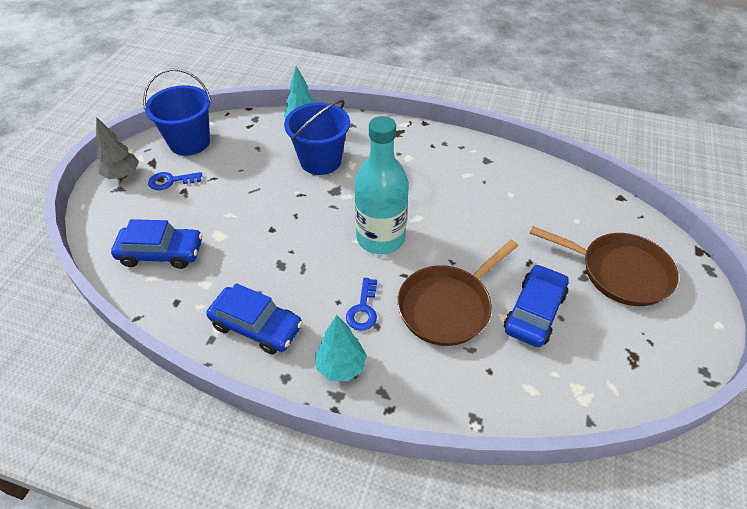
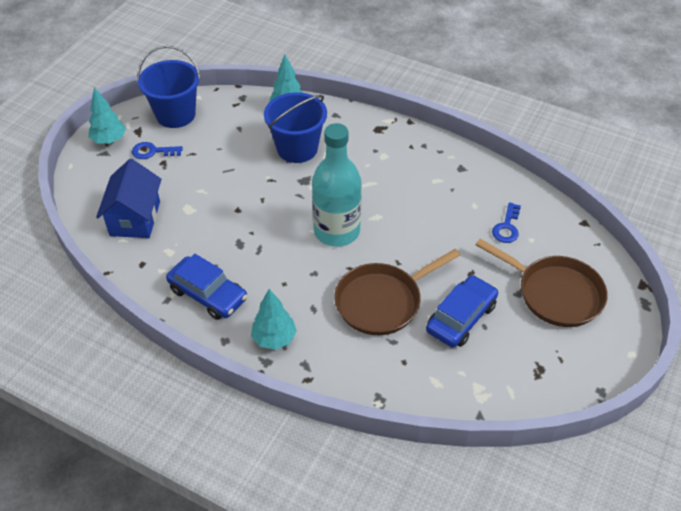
camera: 10 degrees right, 0 degrees up
grey tree [96,117,139,179] -> turquoise tree [89,87,126,144]
blue car [111,219,203,269] -> blue house [96,159,161,238]
blue key [346,278,377,331] -> blue key moved to [492,202,521,243]

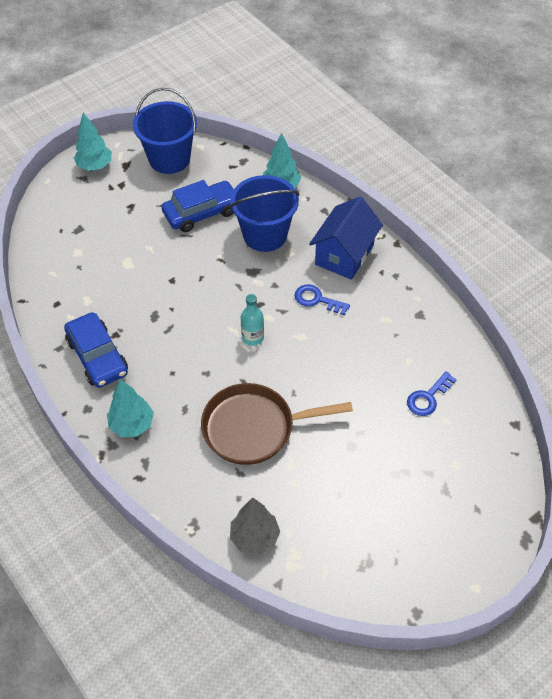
camera: 25 degrees right, 5 degrees up
blue house [96,159,161,238] -> blue house moved to [309,197,383,280]
blue key [132,142,183,159] -> blue key moved to [295,284,350,315]
turquoise bottle [312,123,362,247] -> turquoise bottle [241,294,264,346], size x0.45
blue car [426,275,498,348] -> blue car moved to [162,180,234,232]
brown pan [476,239,608,327] -> none
none -> grey tree [230,498,280,555]

